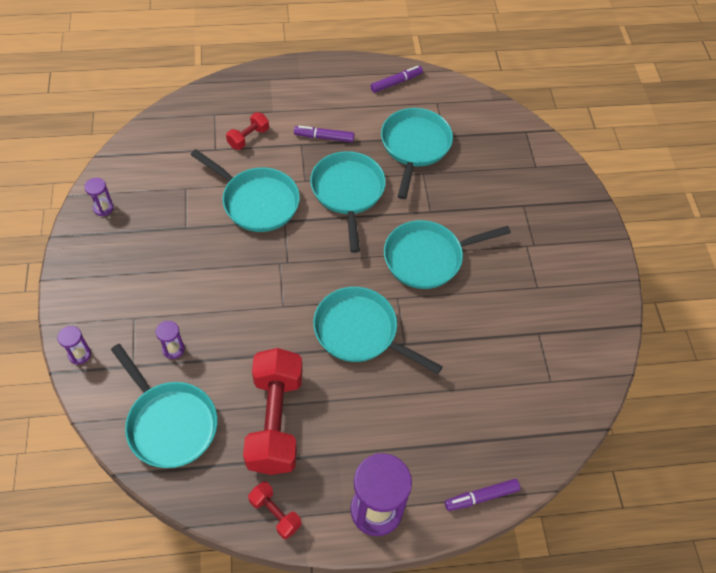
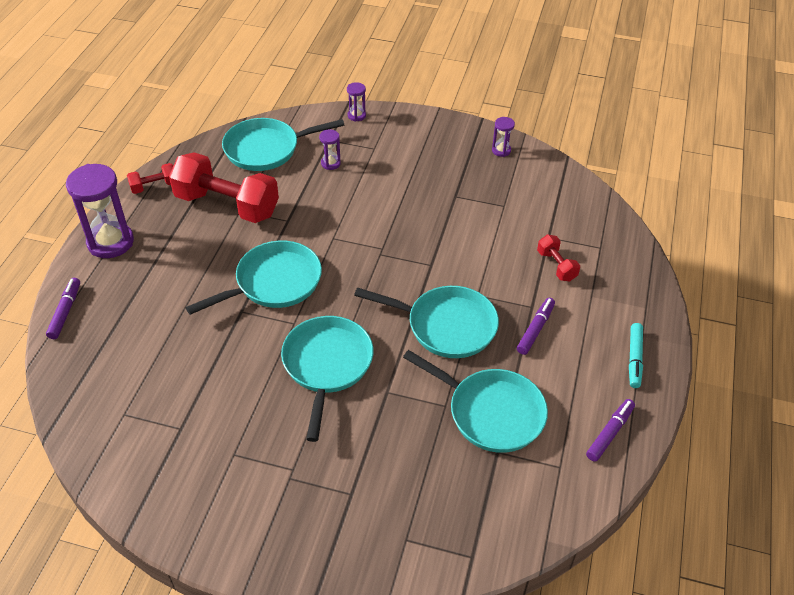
camera: 115 degrees right, 10 degrees down
turquoise pan [191,149,300,232] -> none
purple marker [371,66,423,93] -> purple marker turned 135 degrees counterclockwise [586,399,635,462]
none -> turquoise marker [629,323,643,388]

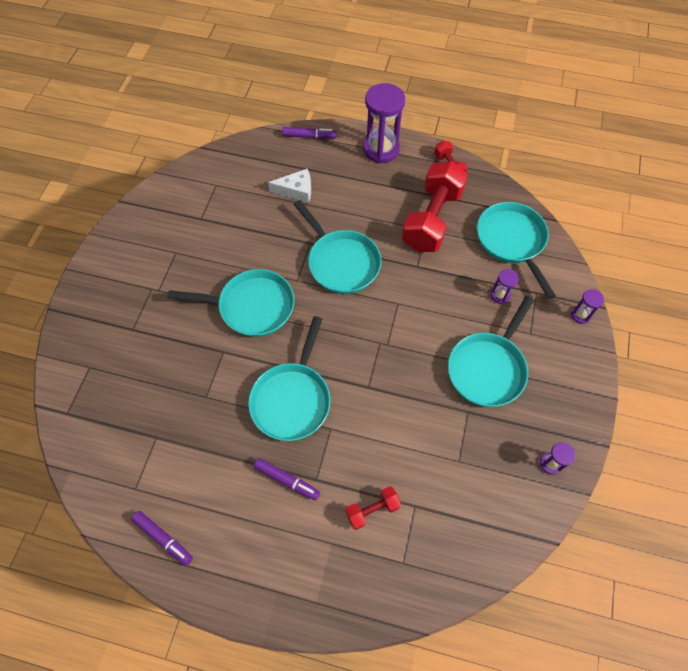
camera: 90 degrees right, 15 degrees up
turquoise pan [403,350,548,453] -> turquoise pan moved to [448,296,534,407]
turquoise marker [629,323,643,388] -> none
none -> white cheese [268,169,311,203]

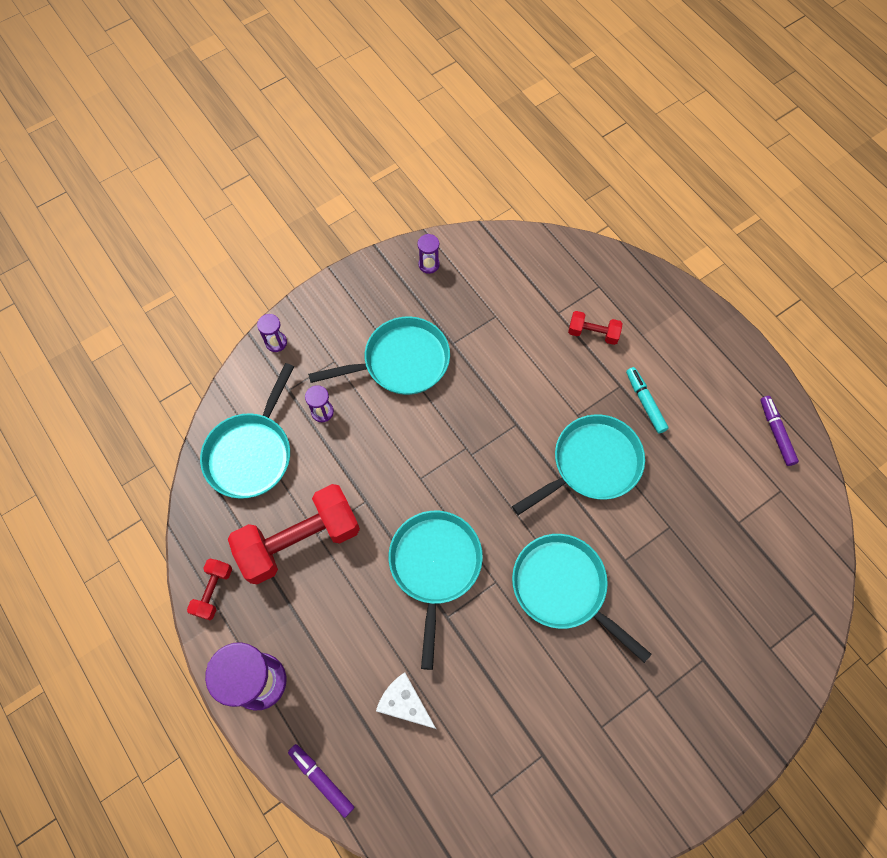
camera: 140 degrees left, 5 degrees up
purple marker [254,458,320,501] -> turquoise marker [626,367,669,433]

